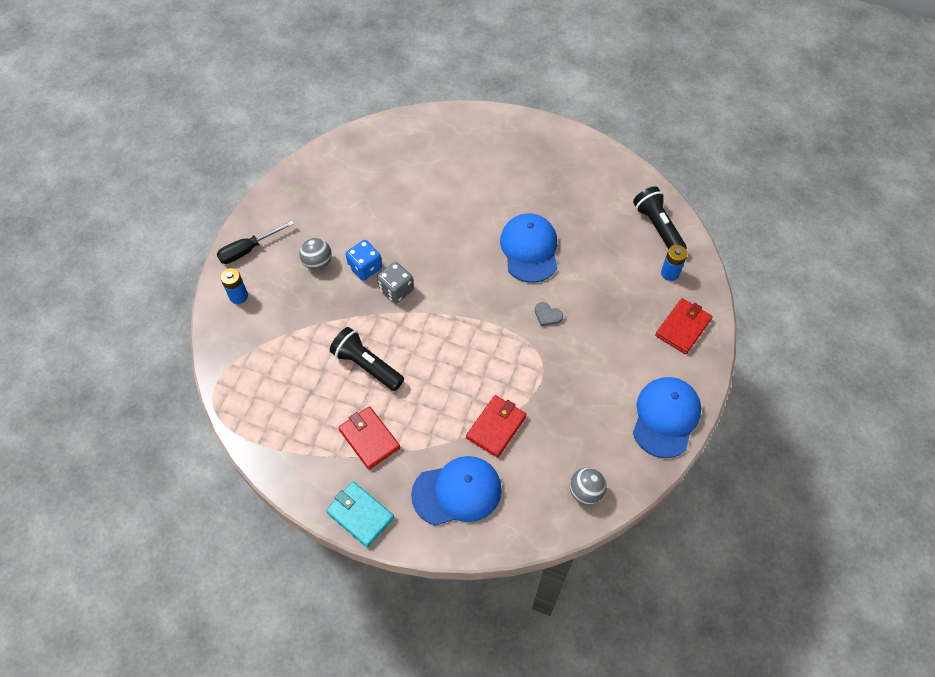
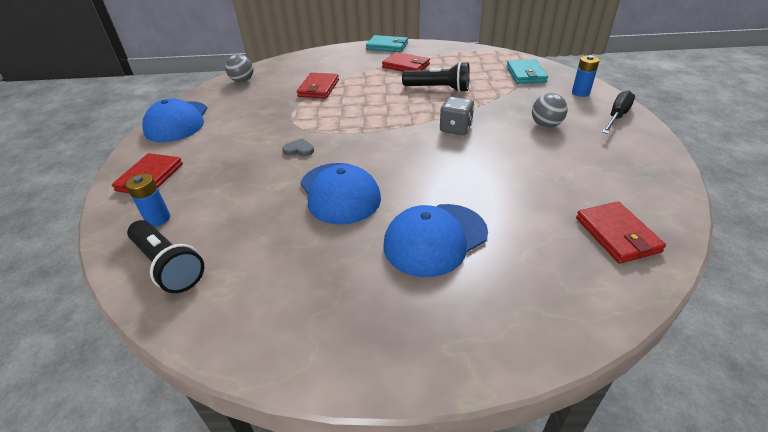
camera: 160 degrees right, 20 degrees down
blue dice [346,240,382,281] -> none
blue cap [411,456,502,526] -> blue cap moved to [383,204,488,277]
none -> turquoise wallet [507,59,548,84]
none -> red wallet [576,201,666,264]

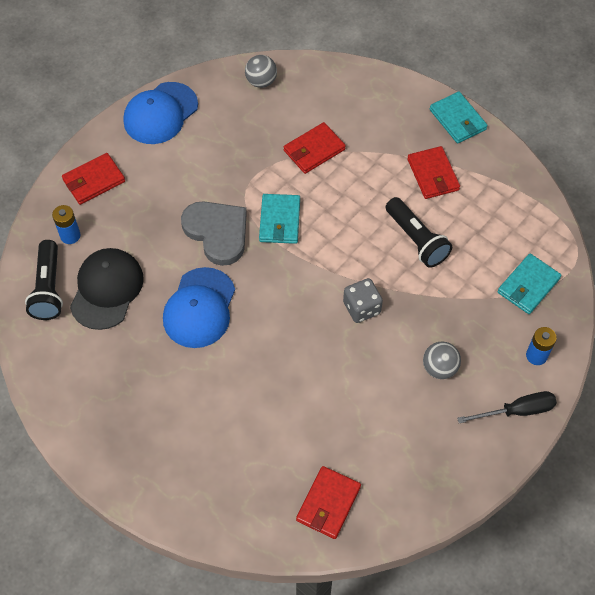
camera: 40 degrees right, 20 degrees up
grey heart [282,138,314,156] -> grey heart [181,202,247,266], size x2.41
blue cap [383,204,488,277] -> none
none -> black cap [70,248,144,330]
none -> turquoise wallet [259,194,300,244]

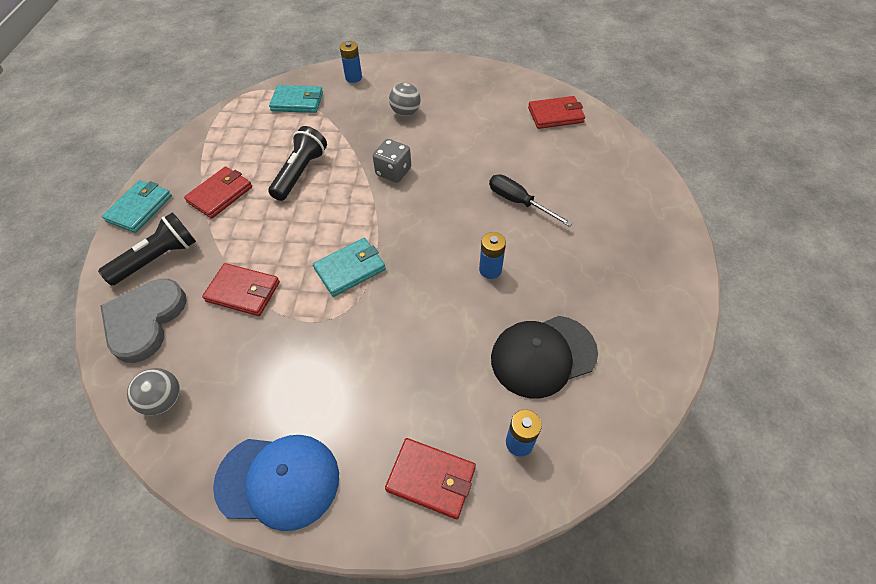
camera: 125 degrees left, 5 degrees down
black flashlight [25,240,63,320] -> black flashlight moved to [98,212,196,286]
blue cap [163,267,235,348] -> blue battery [479,232,506,279]
grey heart [181,202,247,266] -> grey heart moved to [100,279,187,363]
black screwdriver [457,391,557,423] -> black screwdriver moved to [489,174,573,227]

